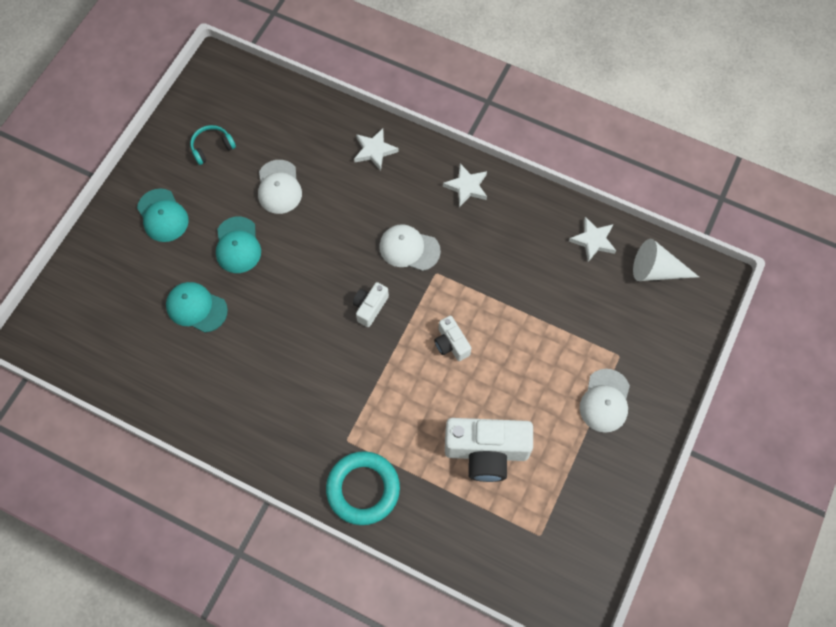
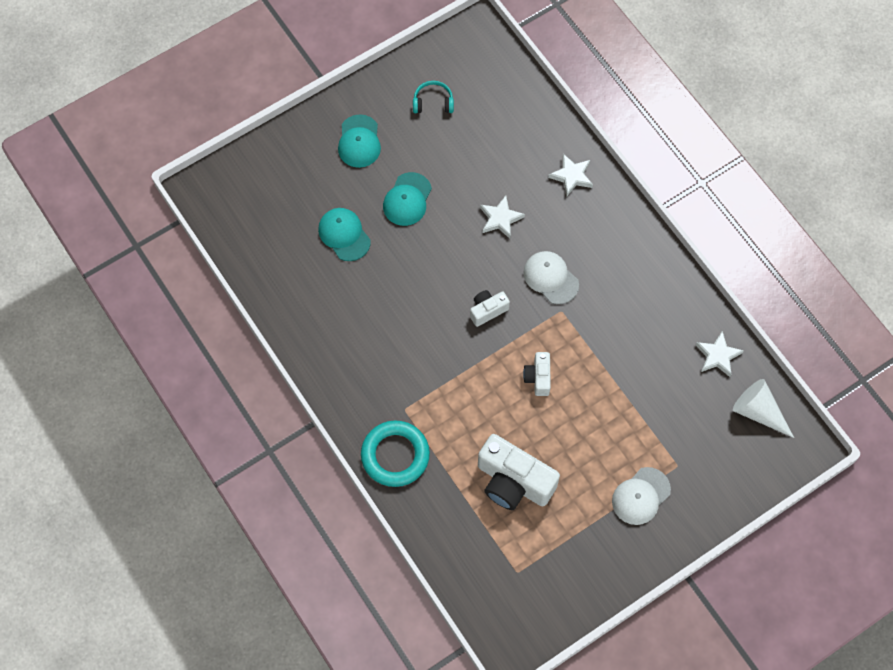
camera: 30 degrees right, 0 degrees up
white cap [258,160,302,214] -> none
white star [443,164,487,207] -> white star moved to [480,196,525,239]

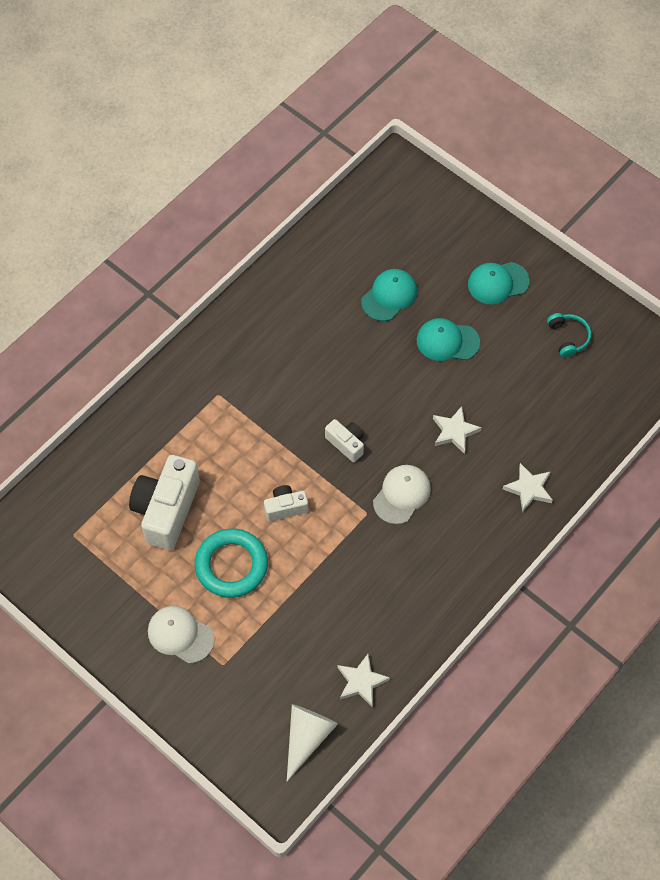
camera: 75 degrees right, 5 degrees down
turquoise ring [361,421,430,487] -> turquoise ring moved to [195,528,268,598]

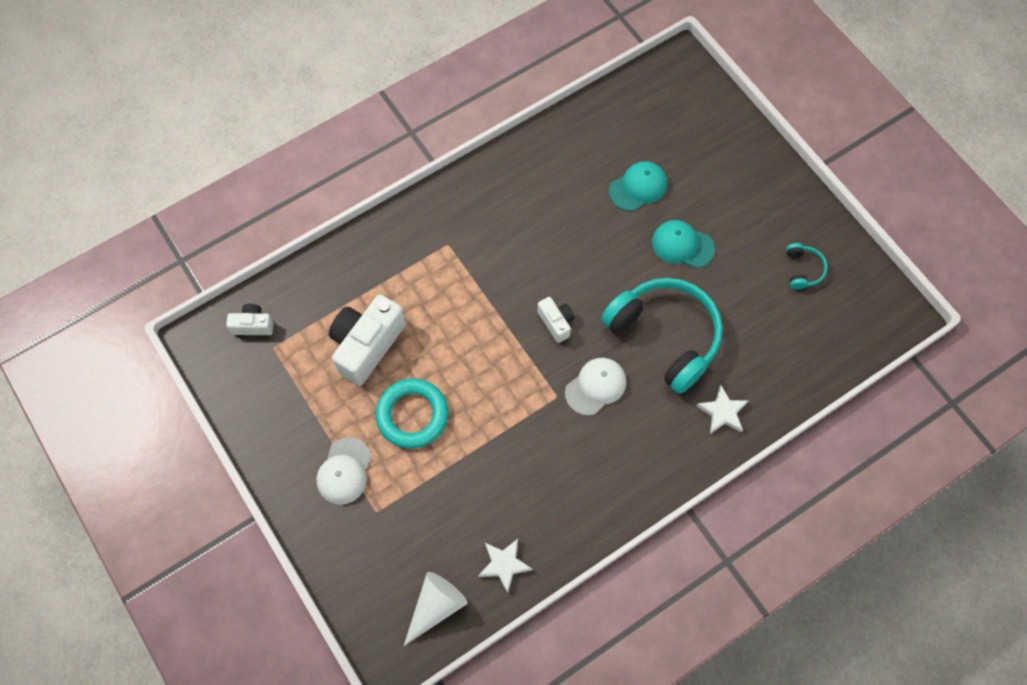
camera: 15 degrees right, 5 degrees up
white cap [148,606,214,664] -> white cap turned 120 degrees counterclockwise [316,437,371,505]
white camera [264,485,308,521] -> white camera moved to [226,304,273,335]
white star [433,406,482,454] -> turquoise headphones [601,278,723,394]
turquoise cap [468,262,530,305] -> none

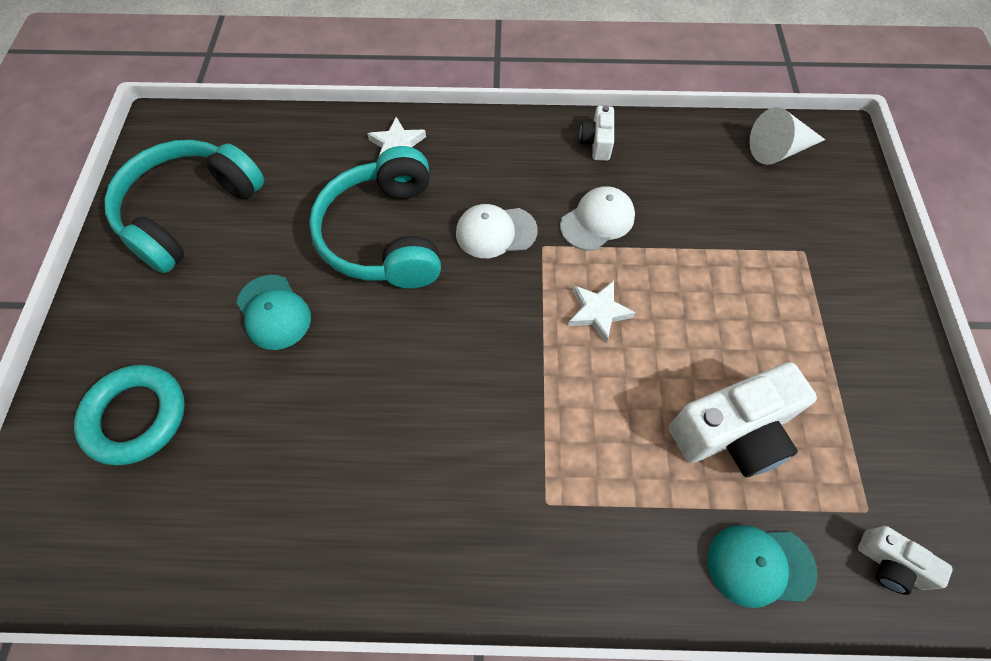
camera: 145 degrees left, 5 degrees down
white cap [316,437,371,505] -> white cap moved to [560,186,635,251]
turquoise ring [376,379,449,449] -> turquoise ring moved to [74,365,185,465]
white star [478,539,532,593] -> white star moved to [568,281,636,343]
white camera [537,297,575,343] -> white camera moved to [580,105,614,161]
turquoise cap [609,161,667,211] -> turquoise cap moved to [708,525,817,608]
turquoise headphones [786,243,828,289] -> turquoise headphones [104,140,264,273], size x2.40

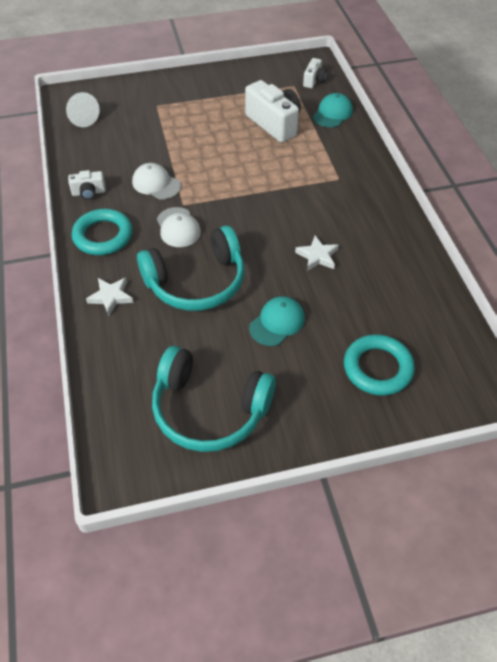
camera: 105 degrees left, 10 degrees down
white star [568,281,636,343] -> white star moved to [295,236,339,271]
turquoise cap [708,525,817,608] -> turquoise cap turned 135 degrees counterclockwise [313,93,353,127]
none -> turquoise ring [72,209,133,255]

